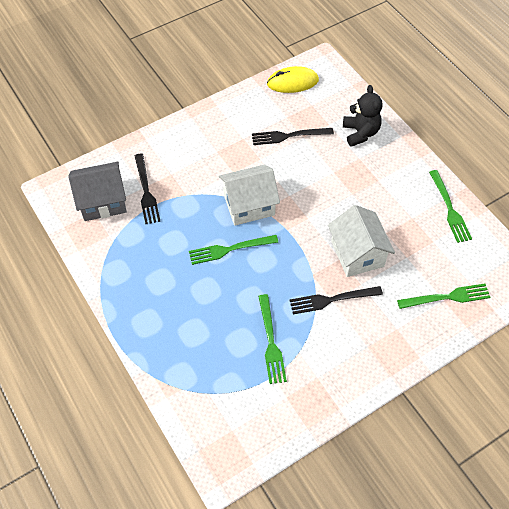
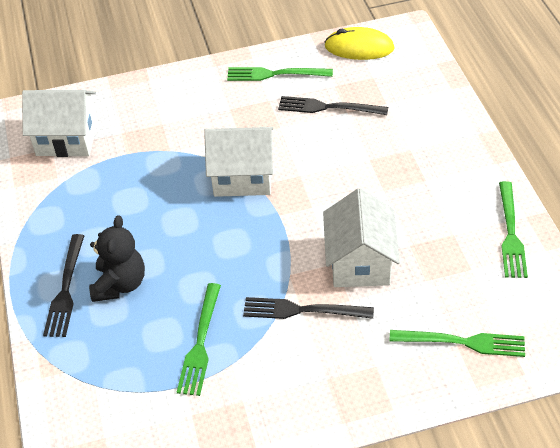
camera: 20 degrees right, 10 degrees down
grey house [68,162,127,221] -> white house [22,90,97,157]
black fork [135,154,161,224] -> black fork moved to [43,234,84,337]
green fork [189,235,279,265] -> green fork moved to [227,67,333,81]
black teddy bear [343,85,383,147] -> black teddy bear moved to [89,215,145,302]

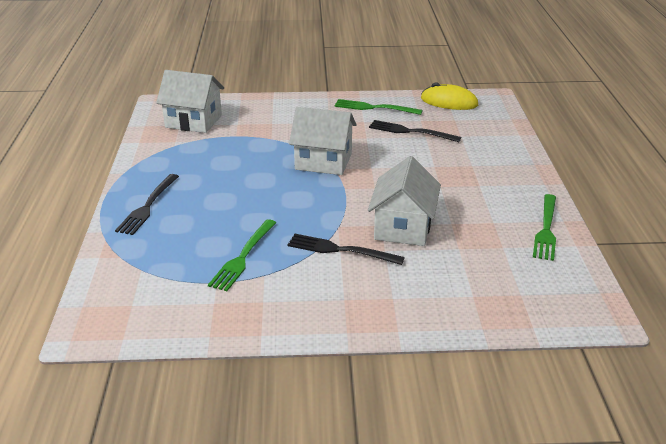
camera: 10 degrees right, 15 degrees down
black teddy bear [89,215,145,302] -> none
green fork [390,330,525,357] -> none

